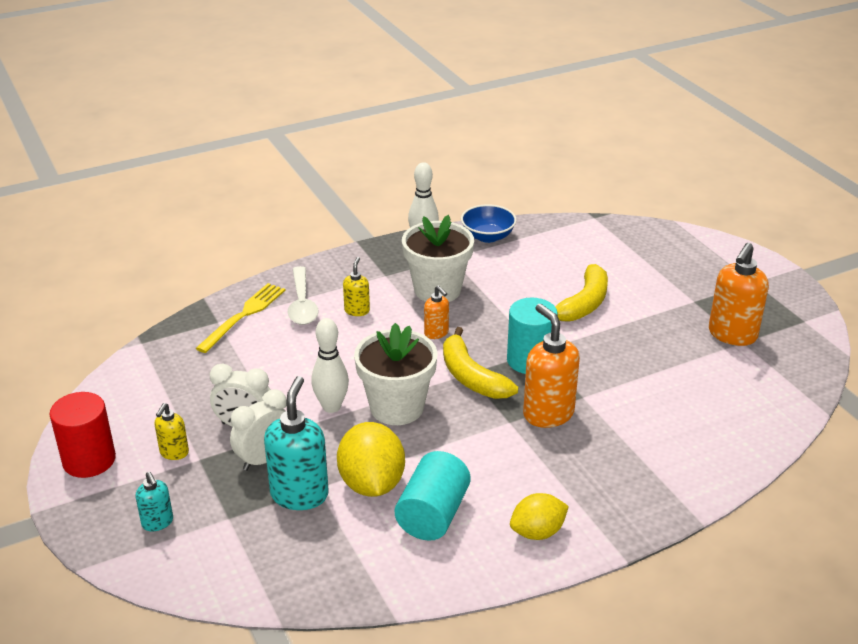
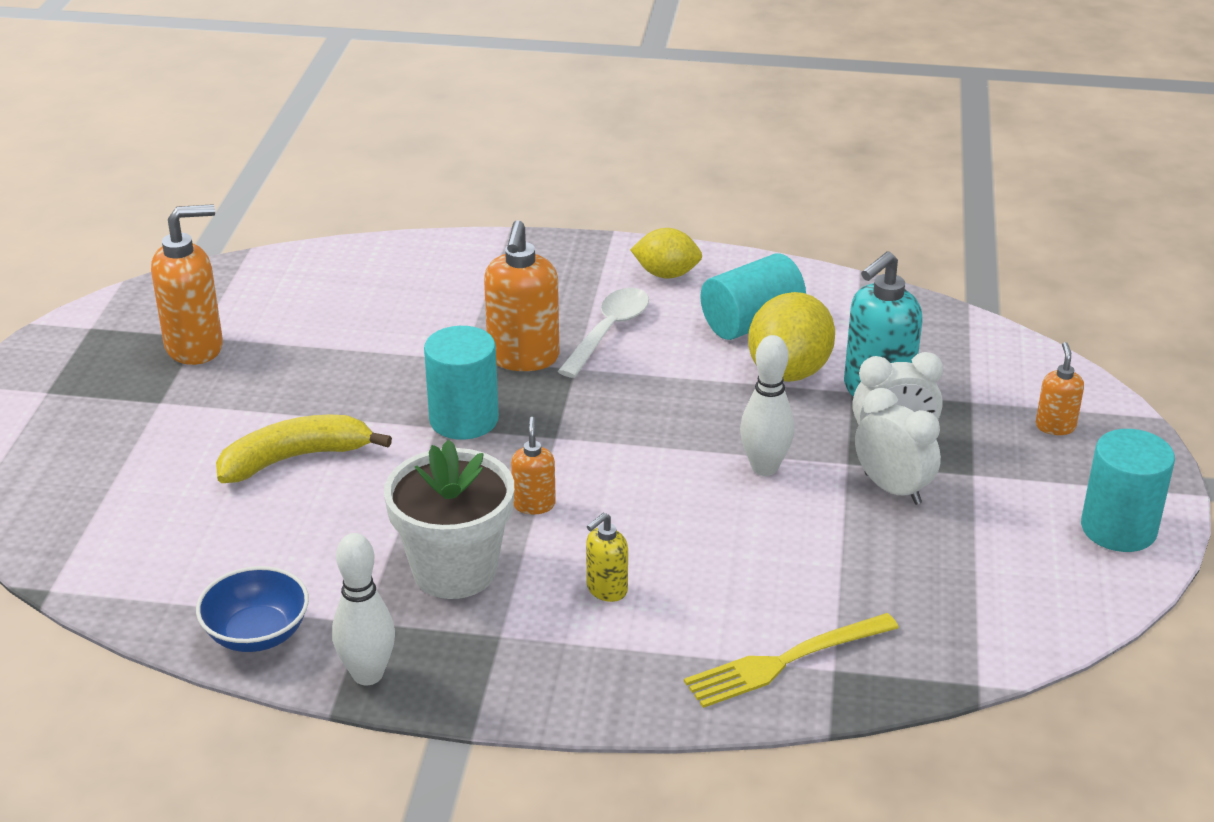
camera: 145 degrees left, 0 degrees up
red cylinder [50,392,116,478] -> turquoise cylinder [1081,429,1175,552]
turquoise soap dispenser [135,471,173,531] -> orange soap dispenser [1036,342,1084,435]
yellow soap dispenser [154,403,189,460] -> none
white spoon [287,266,319,325] -> white spoon moved to [558,288,649,378]
white flower pot [354,323,438,425] -> none
yellow banana [443,327,518,399] -> none

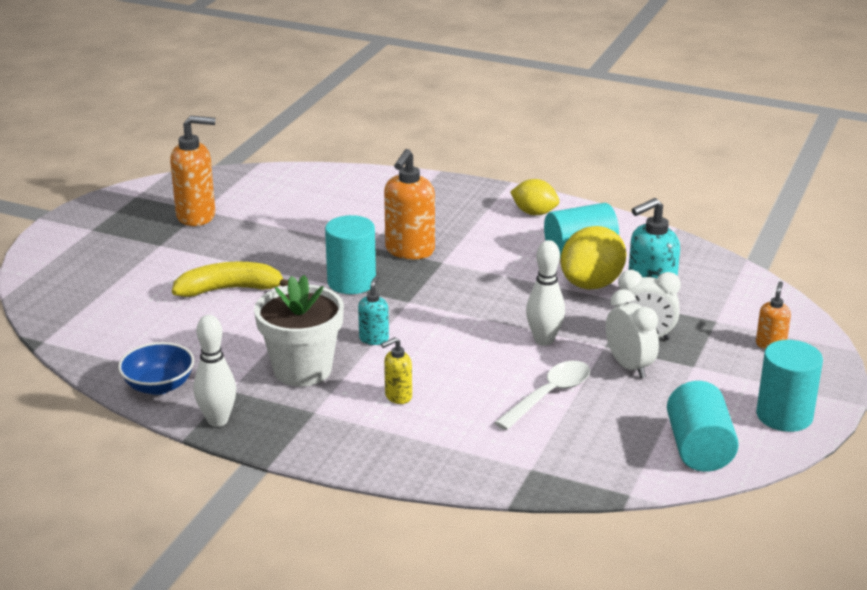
camera: 15 degrees right, 5 degrees down
orange soap dispenser [511,417,556,514] -> turquoise soap dispenser [358,276,389,345]
white spoon [558,288,649,378] -> white spoon moved to [494,361,590,430]
yellow fork [684,613,899,708] -> none
none -> turquoise cylinder [667,381,739,472]

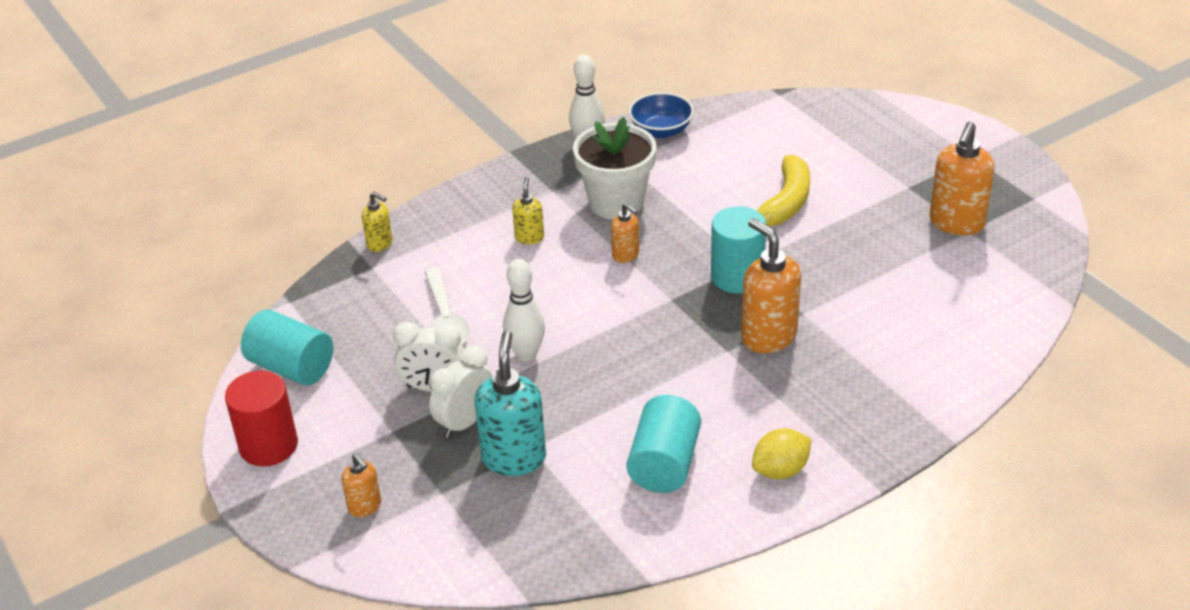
camera: 125 degrees right, 10 degrees up
turquoise soap dispenser [358,276,389,345] -> orange soap dispenser [611,203,639,263]
yellow lemon [561,226,626,289] -> none
turquoise cylinder [756,340,823,432] -> red cylinder [225,371,298,466]
none -> yellow soap dispenser [362,192,392,252]

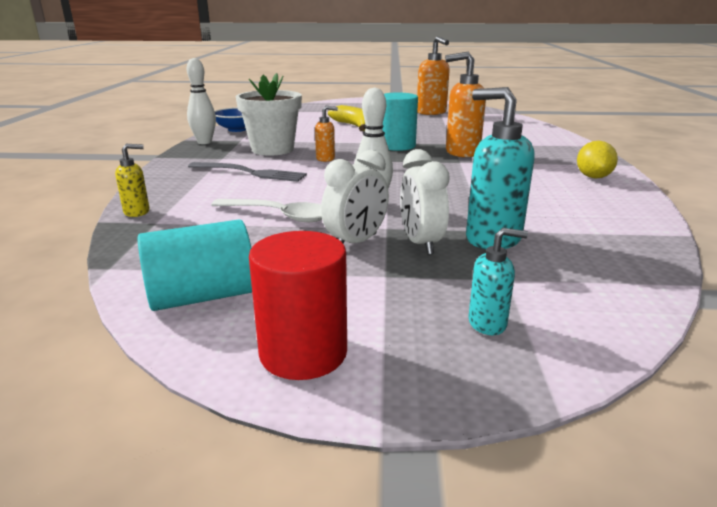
camera: 55 degrees left, 15 degrees down
orange soap dispenser [341,453,381,517] -> turquoise soap dispenser [468,228,528,335]
yellow soap dispenser [512,177,544,244] -> grey fork [188,162,307,182]
turquoise cylinder [626,395,701,493] -> none

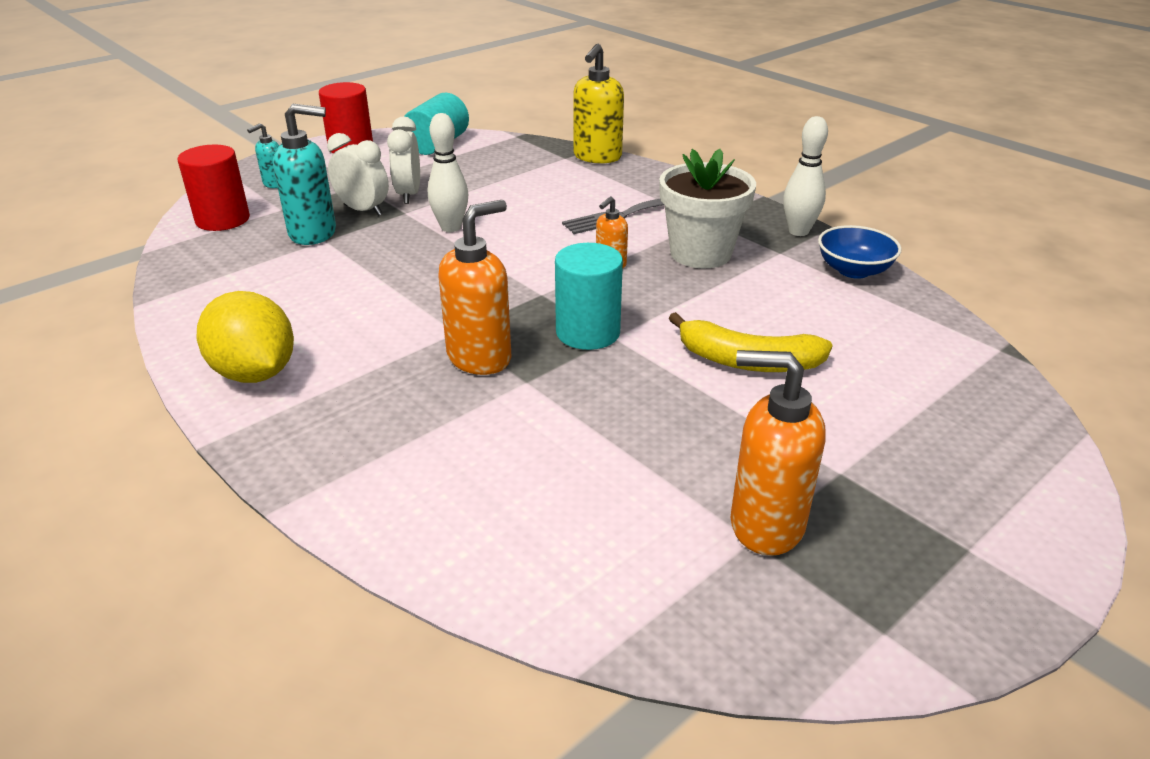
camera: 135 degrees right, 10 degrees up
yellow soap dispenser [115,144,150,217] -> yellow soap dispenser [573,44,624,164], size x1.88
white spoon [211,199,322,222] -> none
yellow lemon [577,141,618,178] -> yellow lemon [197,291,294,383], size x1.56
none -> red cylinder [178,145,250,231]

